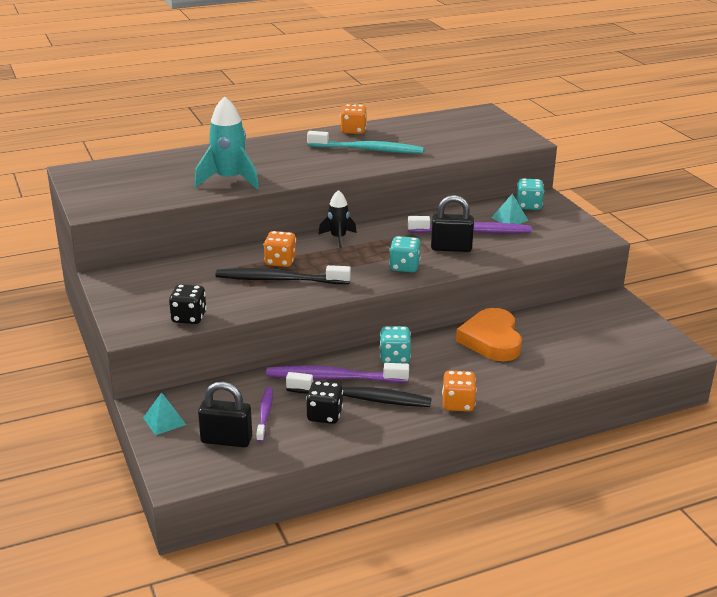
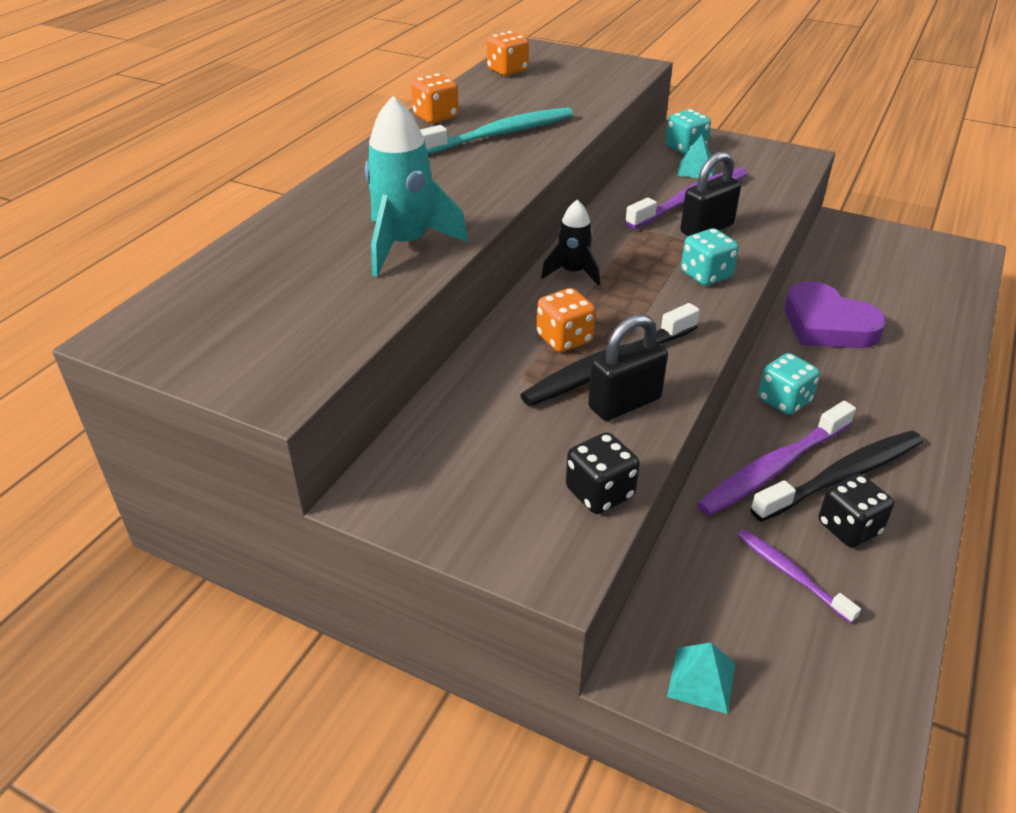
camera: 40 degrees left, 10 degrees up
black padlock [198,382,252,447] -> black padlock moved to [588,314,668,421]
orange dice [442,370,477,412] -> orange dice moved to [487,31,529,76]
orange heart [456,308,522,361] -> purple heart [785,281,886,348]

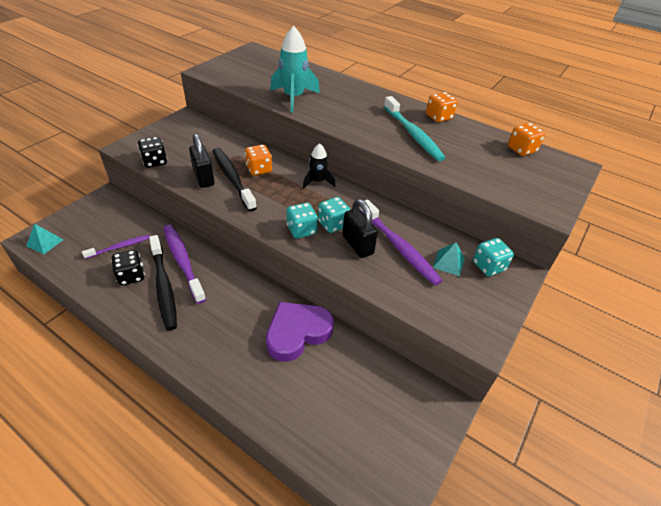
camera: 95 degrees right, 5 degrees up
turquoise pyramid [667,642,735,714] -> turquoise pyramid moved to [26,224,64,255]
turquoise dice [758,353,820,415] -> turquoise dice moved to [318,197,350,233]

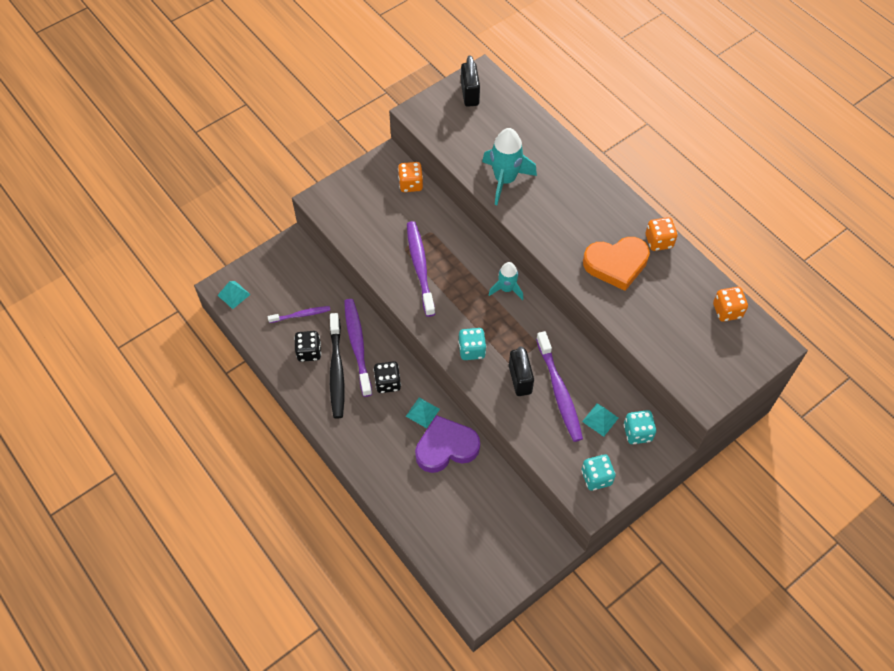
camera: 20 degrees right, 15 degrees up
black dice [138,137,167,168] -> black dice moved to [373,361,401,393]
black padlock [189,133,215,188] -> black padlock moved to [461,55,480,107]
black toothbrush [213,148,257,212] -> purple toothbrush [407,221,435,317]
orange dice [245,145,272,176] -> orange dice moved to [398,162,423,192]
black rocket [303,143,335,189] -> turquoise rocket [489,262,523,300]
turquoise dice [318,197,350,233] -> turquoise dice moved to [581,455,616,491]
turquoise toothbrush [384,96,445,161] -> orange heart [583,237,650,291]
none -> turquoise pyramid [406,397,440,428]

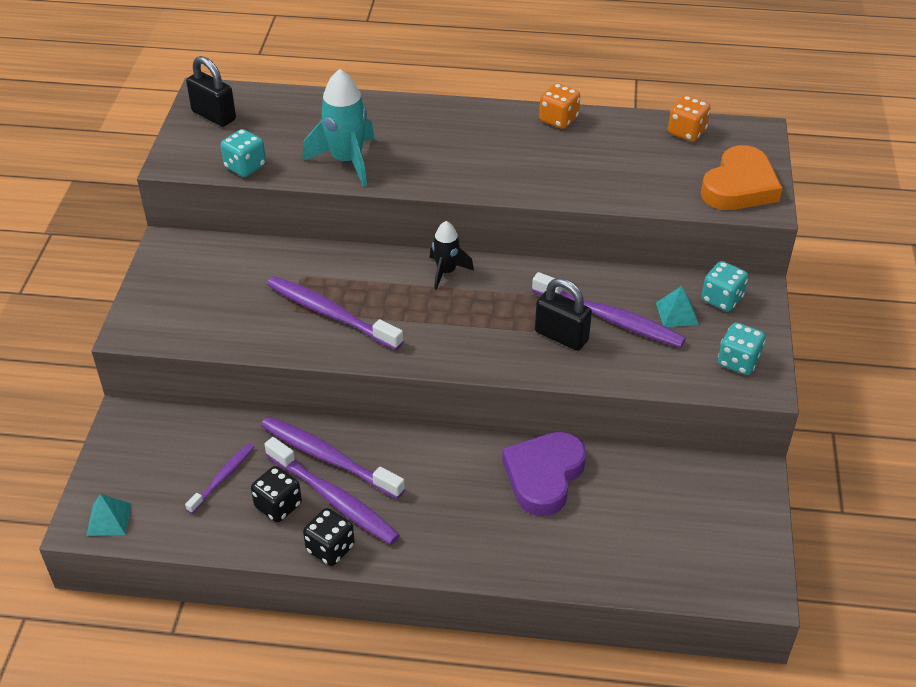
camera: 45 degrees left, 15 degrees down
black toothbrush [330,313,344,419] -> purple toothbrush [264,437,400,545]
black dice [373,361,401,393] -> black dice moved to [303,508,355,566]
orange dice [398,162,423,192] -> none
turquoise pyramid [406,397,440,428] -> none
turquoise dice [458,328,486,360] -> turquoise dice moved to [220,129,266,177]
turquoise rocket [489,262,523,300] -> black rocket [430,221,474,290]
orange heart [583,237,650,291] -> orange heart moved to [701,145,782,210]

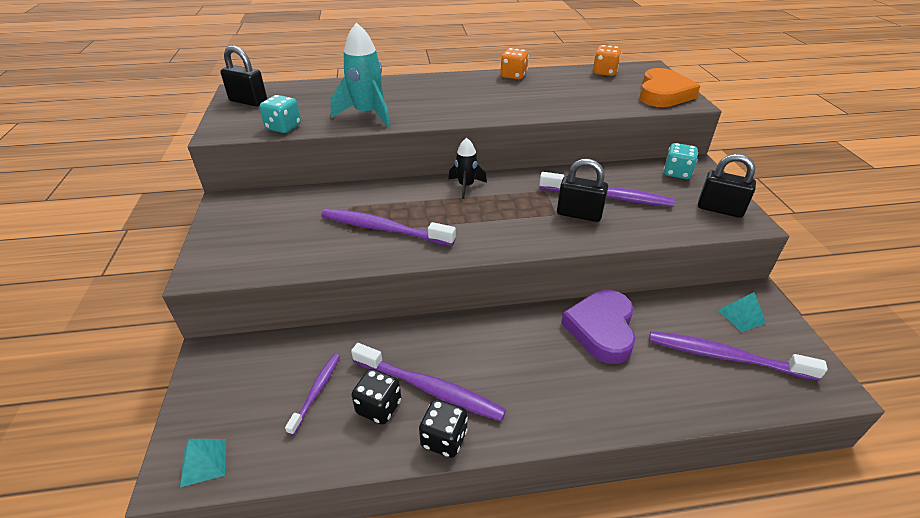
camera: 15 degrees left, 5 degrees down
purple toothbrush [261,416,405,499] -> purple toothbrush moved to [649,331,828,381]
turquoise pyramid [656,286,699,327] -> turquoise pyramid moved to [718,292,766,332]
turquoise dice [718,322,765,375] -> black padlock [698,154,756,218]

